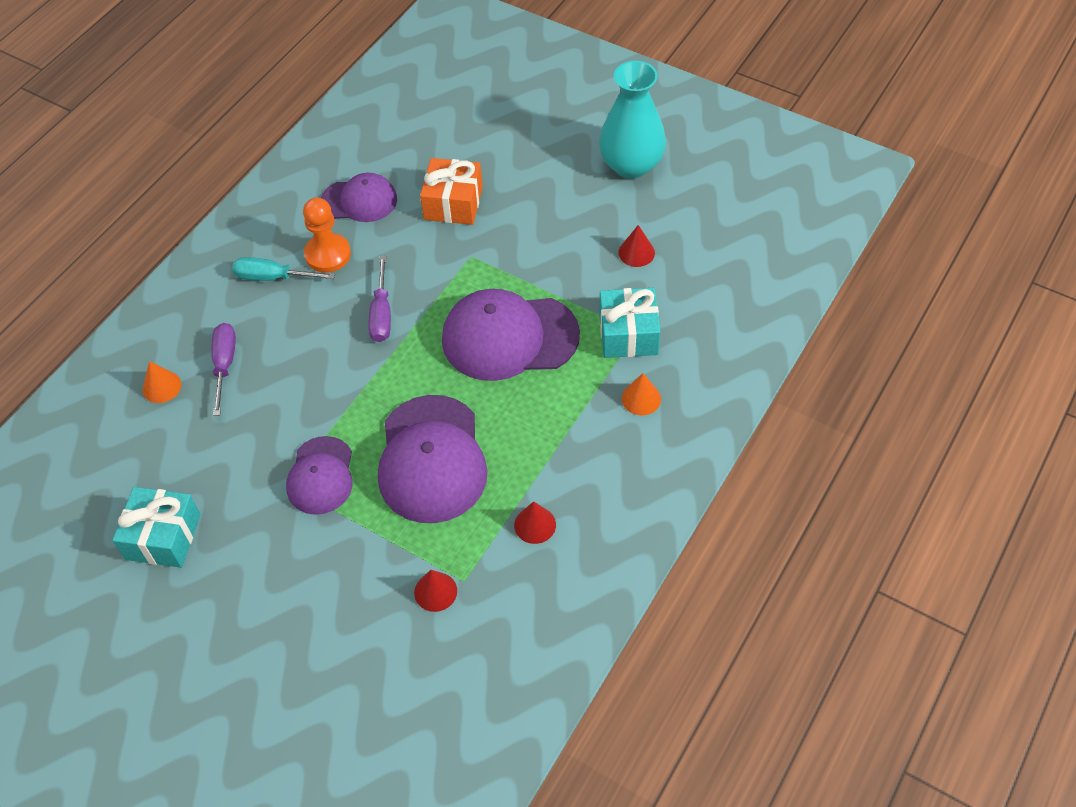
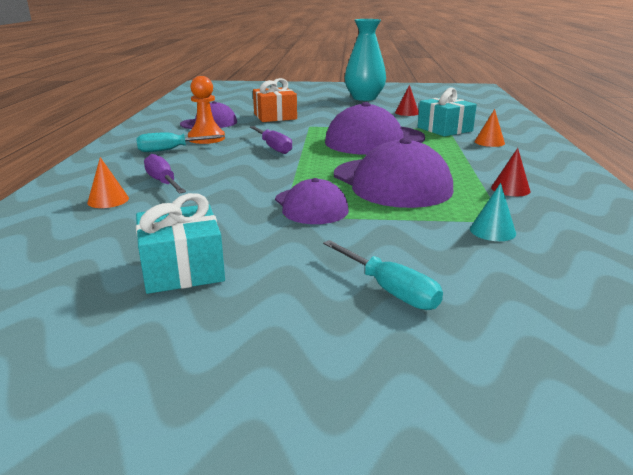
camera: 30 degrees left, 30 degrees down
red cone [414,570,457,612] -> turquoise cone [470,183,516,241]
none -> turquoise screwdriver [323,240,443,310]

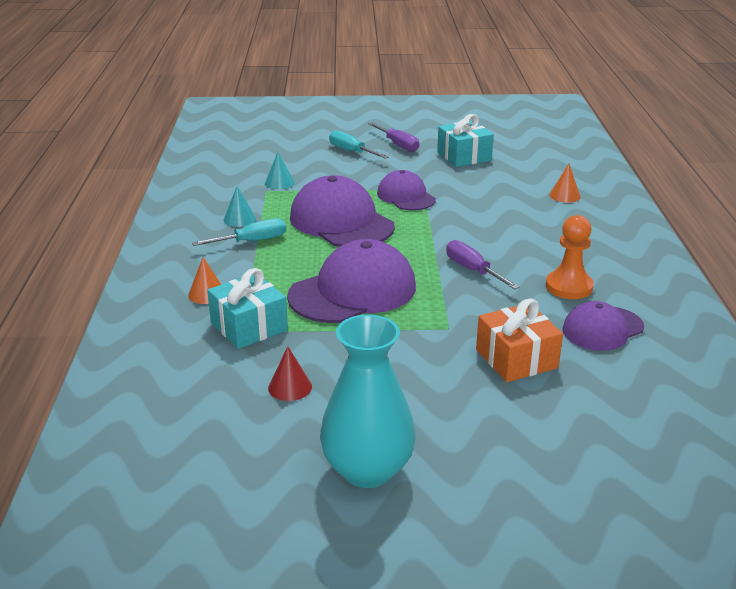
camera: 175 degrees right, 5 degrees up
turquoise screwdriver [136,132,225,152] -> turquoise screwdriver moved to [192,218,286,246]
purple screwdriver [144,154,186,194] -> purple screwdriver moved to [368,122,419,152]
red cone [491,148,531,196] -> turquoise cone [224,186,256,227]

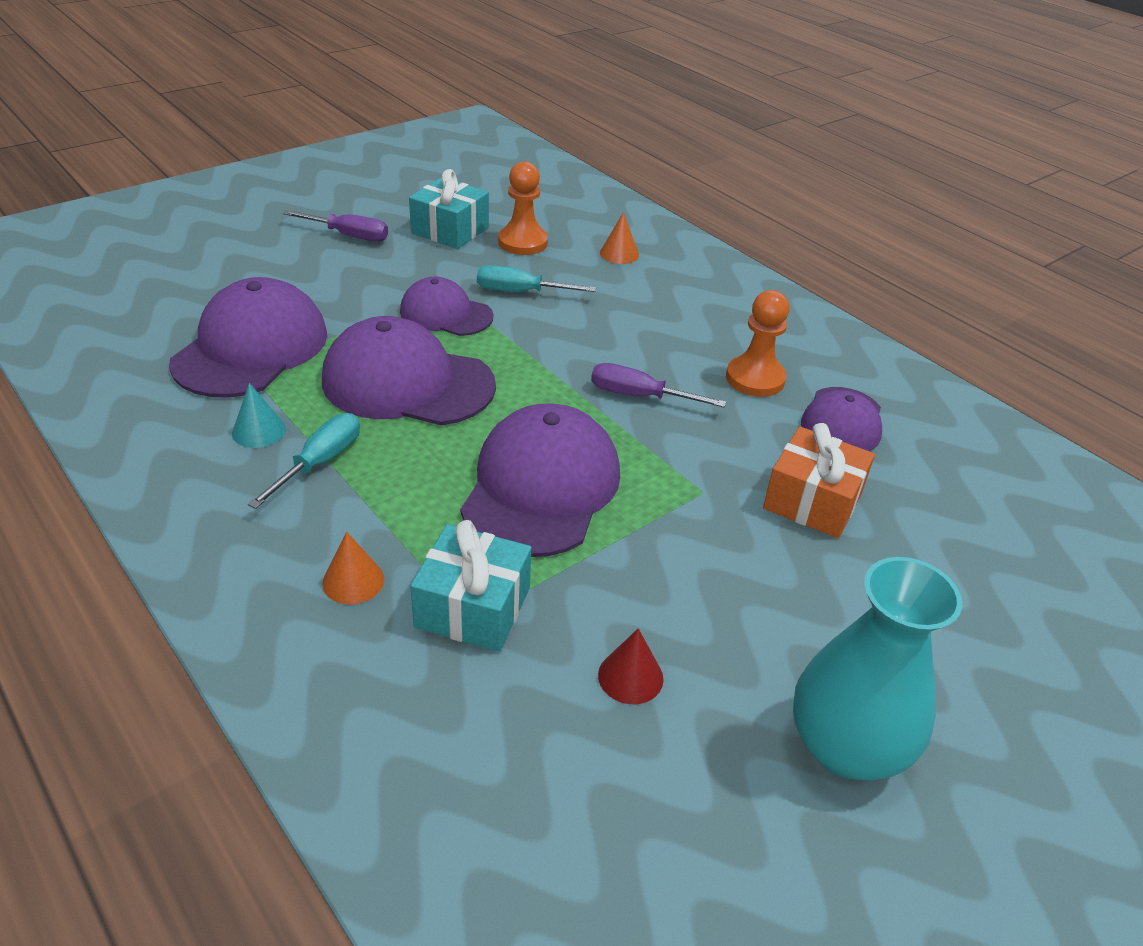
camera: 40 degrees left, 10 degrees up
turquoise cone [265,152,295,190] -> purple cap [169,277,327,398]
turquoise screwdriver [329,130,389,159] -> turquoise screwdriver moved to [477,265,596,292]
none -> orange pawn [498,161,548,255]

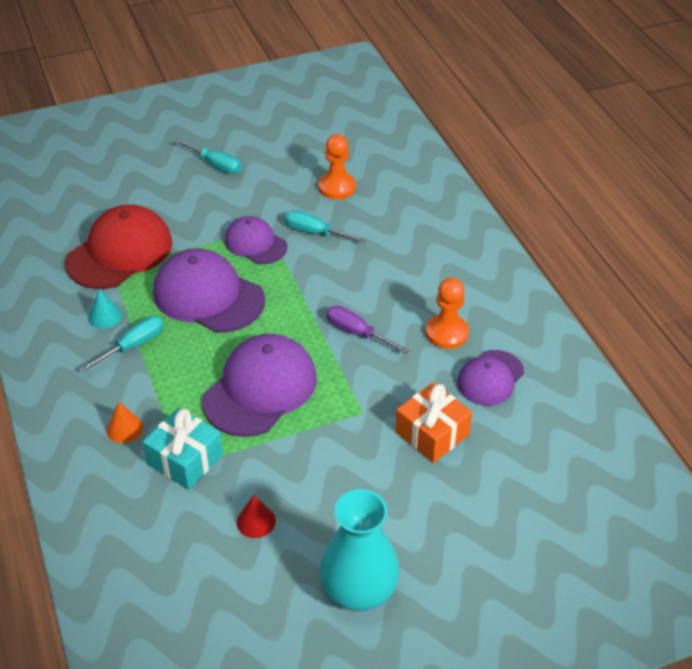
camera: 20 degrees right, 5 degrees up
purple cap [169,277,327,398] -> red cap [65,205,172,289]
purple screwdriver [283,210,388,242] -> turquoise screwdriver [174,139,241,174]
turquoise gift [409,169,489,249] -> none
orange cone [600,212,639,264] -> none

